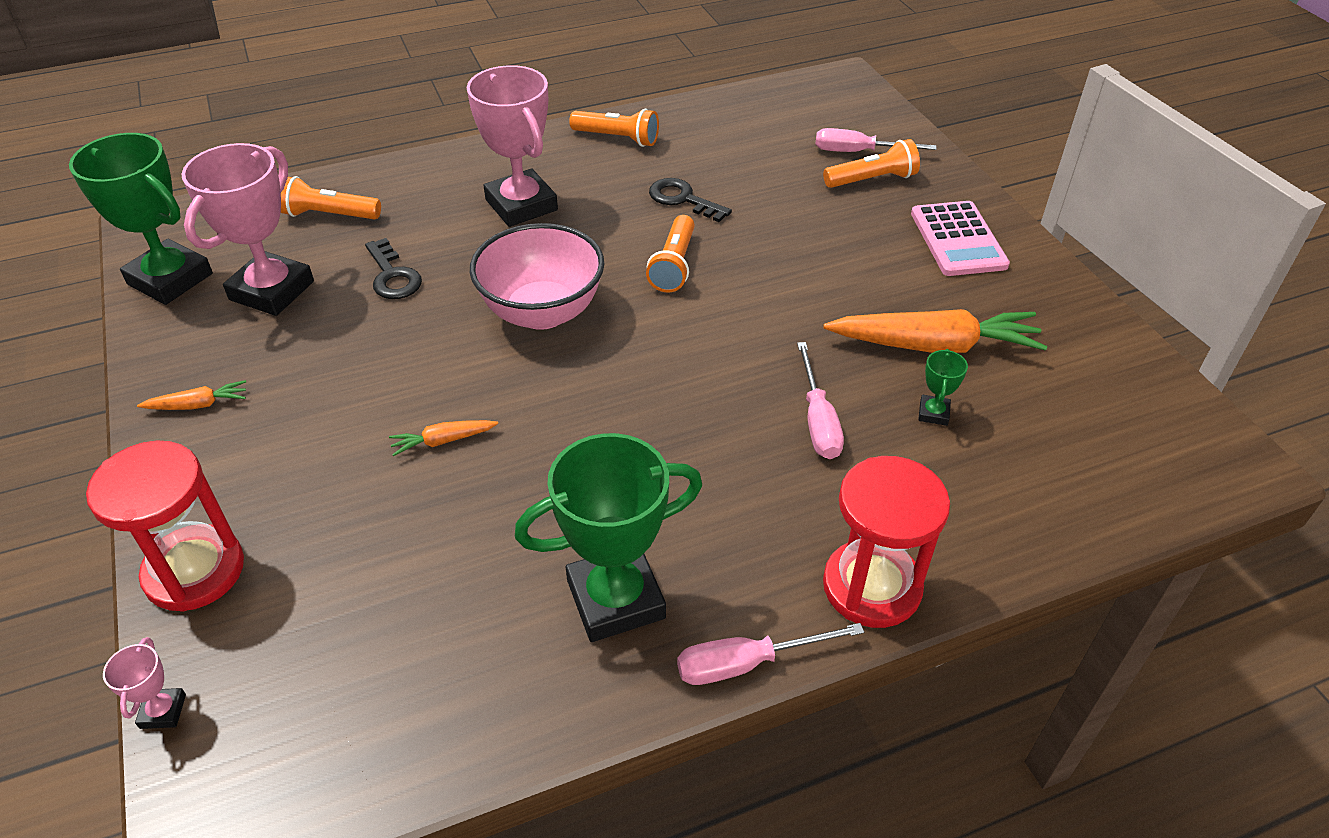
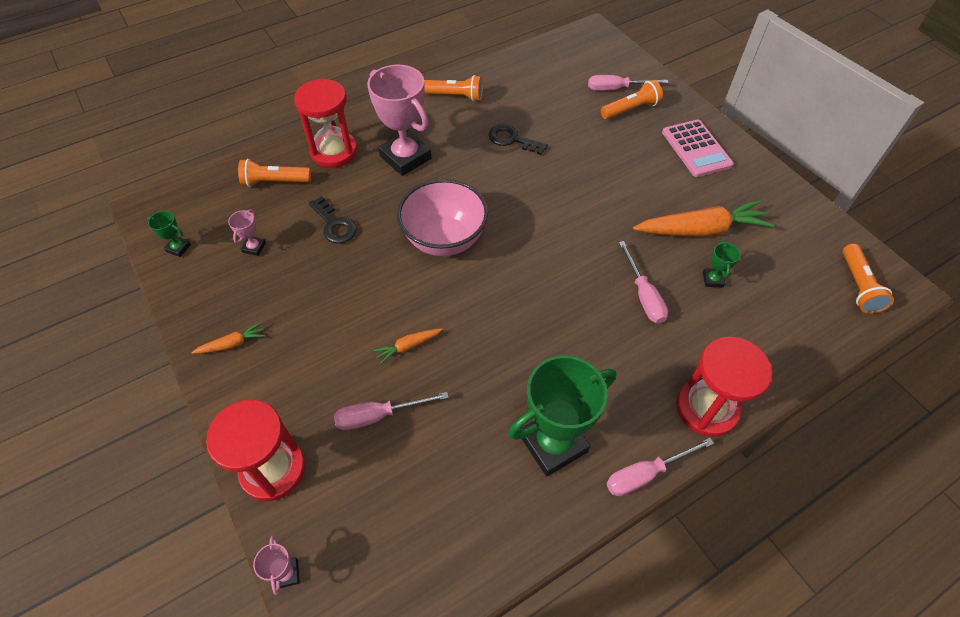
camera: 10 degrees left, 10 degrees up
green trophy [69,133,213,305] -> green trophy [147,211,191,257], size x0.43
pink trophy [182,143,314,316] -> pink trophy [228,209,266,256], size x0.43
orange flashlight [646,215,695,292] -> orange flashlight moved to [843,244,894,314]
none -> red hourglass [294,79,357,168]
none -> pink screwdriver [334,392,449,430]

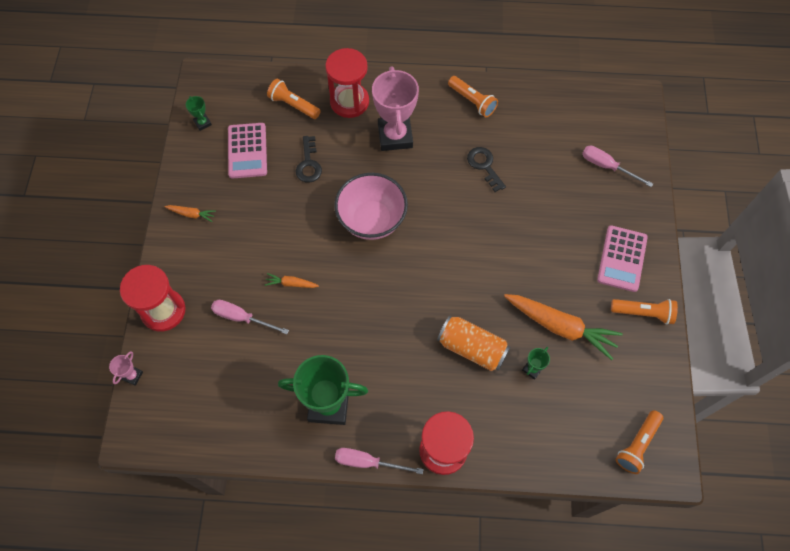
camera: 35 degrees right, 10 degrees up
pink trophy [228,209,266,256] -> pink calculator [228,123,267,179]
orange flashlight [601,80,663,119] -> orange flashlight moved to [611,299,678,325]
pink screwdriver [619,241,668,324] -> orange can [437,316,510,371]

